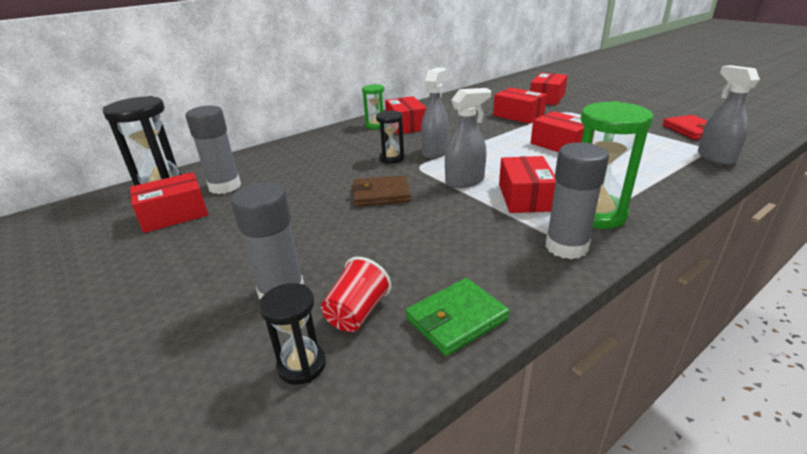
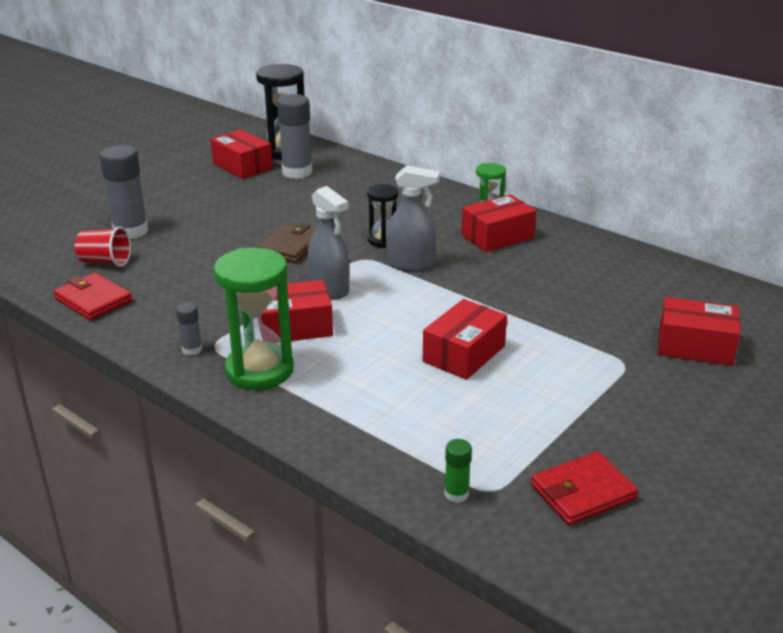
camera: 75 degrees right, 0 degrees up
black hourglass [259,283,326,385] -> none
brown wallet [352,175,411,207] -> brown wallet turned 45 degrees clockwise [257,222,316,263]
green wallet [406,278,510,356] -> red wallet [53,272,132,321]
red box [493,88,547,124] -> none
grey glue stick [546,142,609,259] -> grey glue stick [176,302,202,356], size x0.48
grey spray bottle [698,65,760,165] -> green glue stick [444,439,472,503]

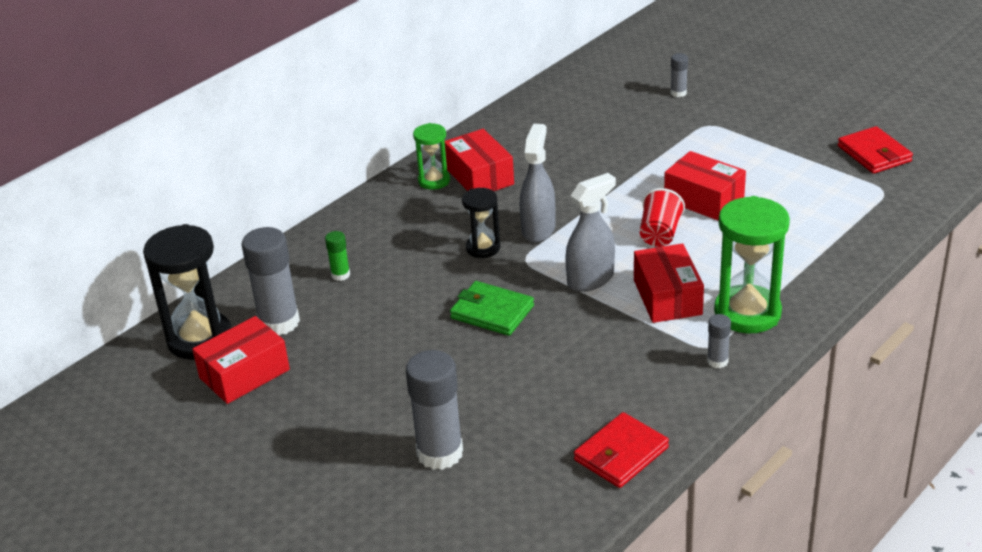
camera: 85 degrees left, 5 degrees up
red cup [74,227,131,267] -> red cup moved to [640,188,685,247]
brown wallet [257,222,316,263] -> green wallet [450,281,534,336]
green glue stick [444,439,472,503] -> green glue stick moved to [325,231,350,281]
red box [658,297,741,366] -> grey glue stick [671,53,688,97]

